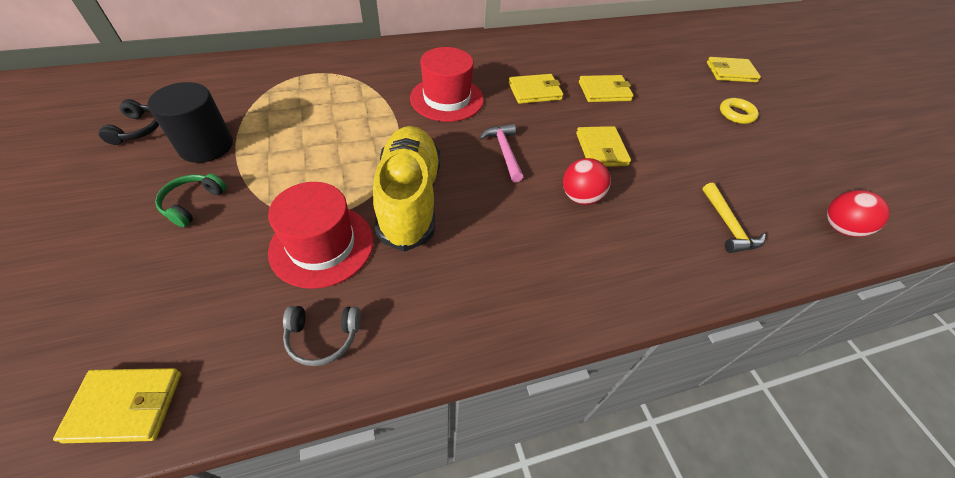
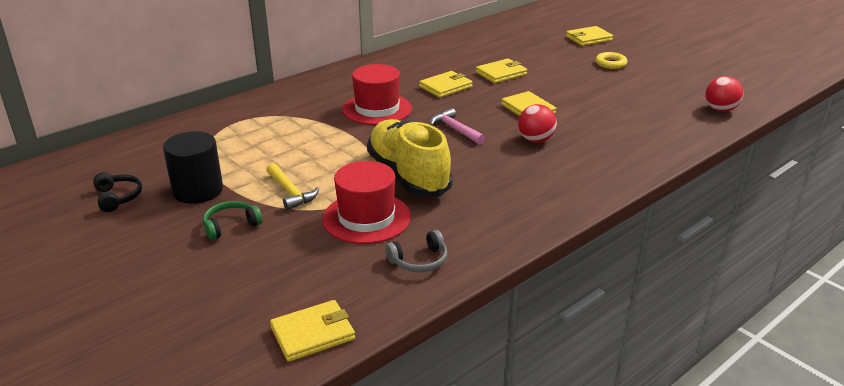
camera: 20 degrees left, 20 degrees down
green headphones [155,174,227,227] -> green headphones turned 60 degrees clockwise [203,201,262,240]
yellow hammer [702,183,766,253] -> yellow hammer moved to [266,163,319,210]

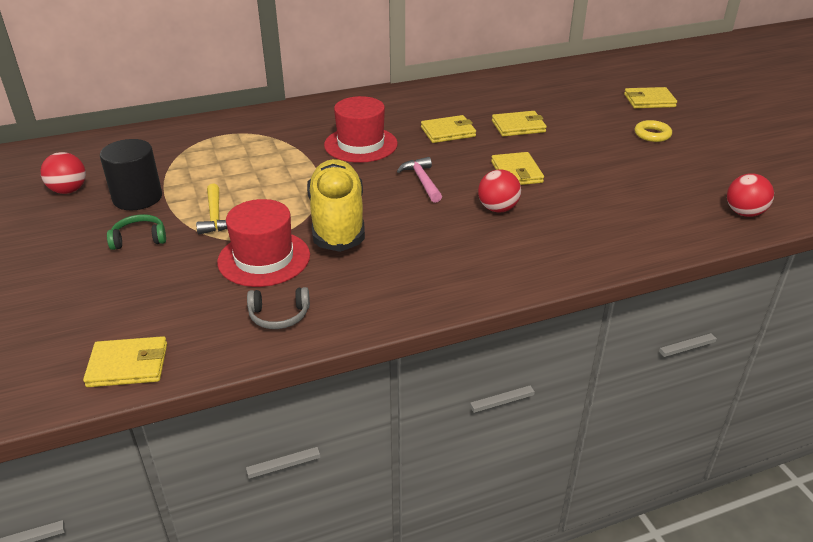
camera: 20 degrees right, 5 degrees up
black headphones [93,172,142,212] -> red ball [40,152,86,194]

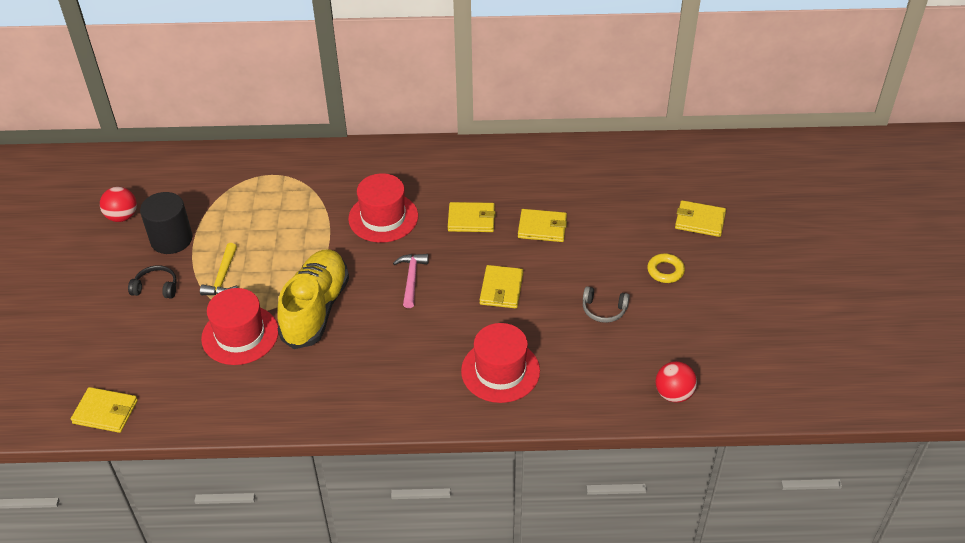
camera: 20 degrees right, 10 degrees up
green headphones [107,214,166,250] -> black headphones [128,265,177,299]
grey headphones [247,287,310,329] -> grey headphones moved to [583,286,630,323]
red ball [478,169,521,213] -> none
none -> red hat [461,323,540,403]

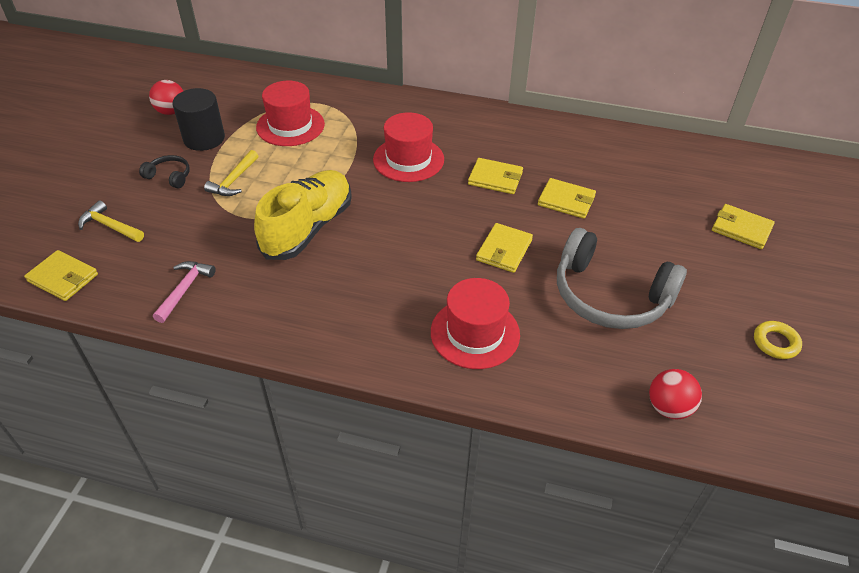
camera: 15 degrees right, 0 degrees up
red hat [201,288,278,365] -> red hat moved to [256,81,325,146]
pink hammer [393,254,429,308] -> pink hammer moved to [153,261,216,323]
grey headphones [583,286,630,323] -> grey headphones [557,228,687,329], size x2.29
yellow ring [647,254,685,283] -> yellow ring moved to [754,321,802,359]
none -> yellow hammer [78,200,144,242]

